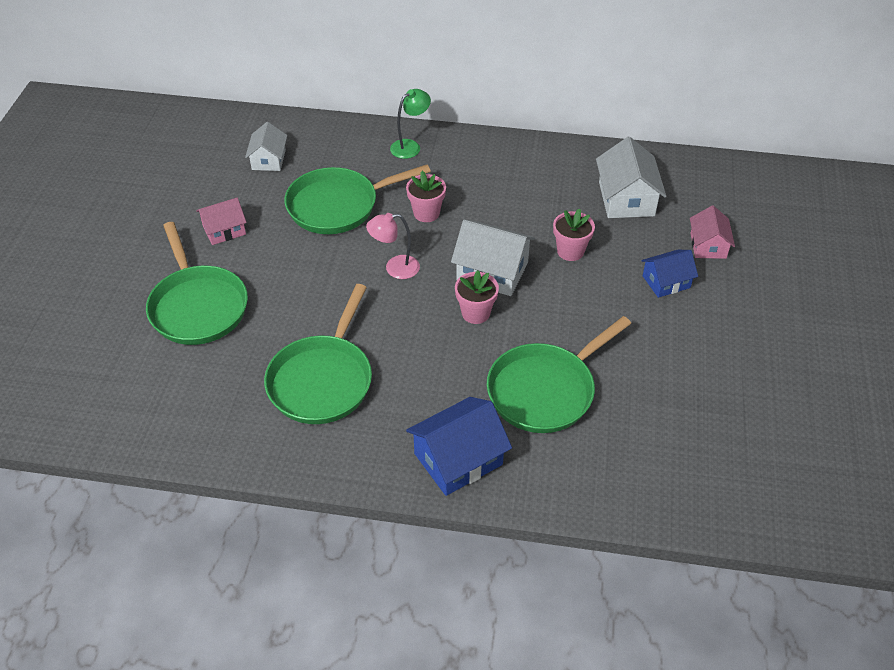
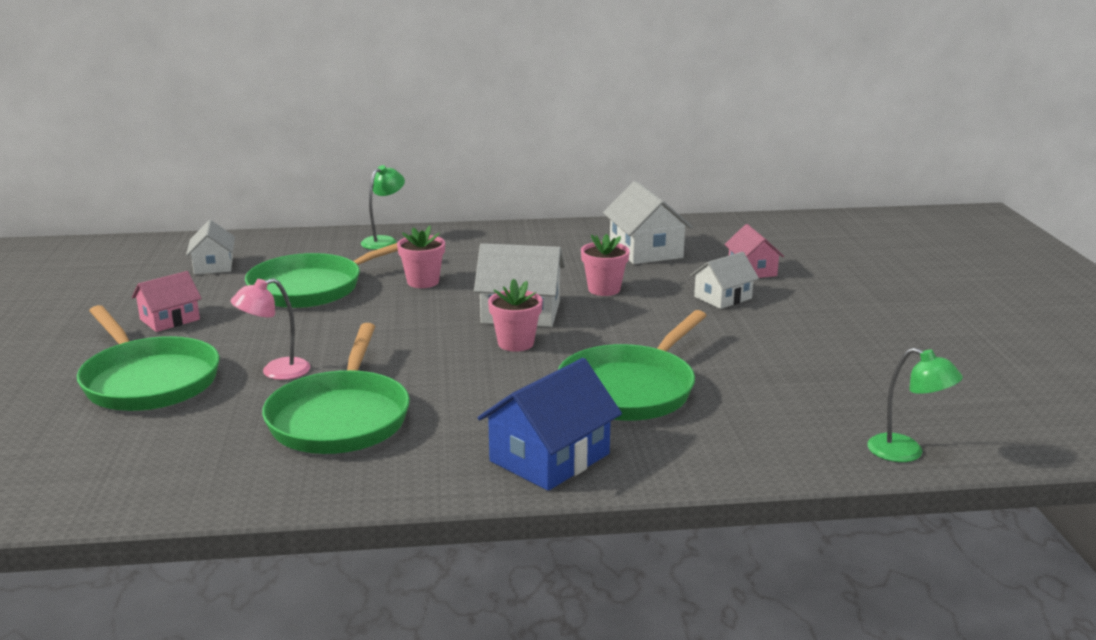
camera: 15 degrees left, 25 degrees down
pink lamp [366,213,420,279] -> pink lamp moved to [231,278,310,380]
blue house [641,250,698,298] -> white house [690,252,759,309]
none -> green lamp [867,348,963,462]

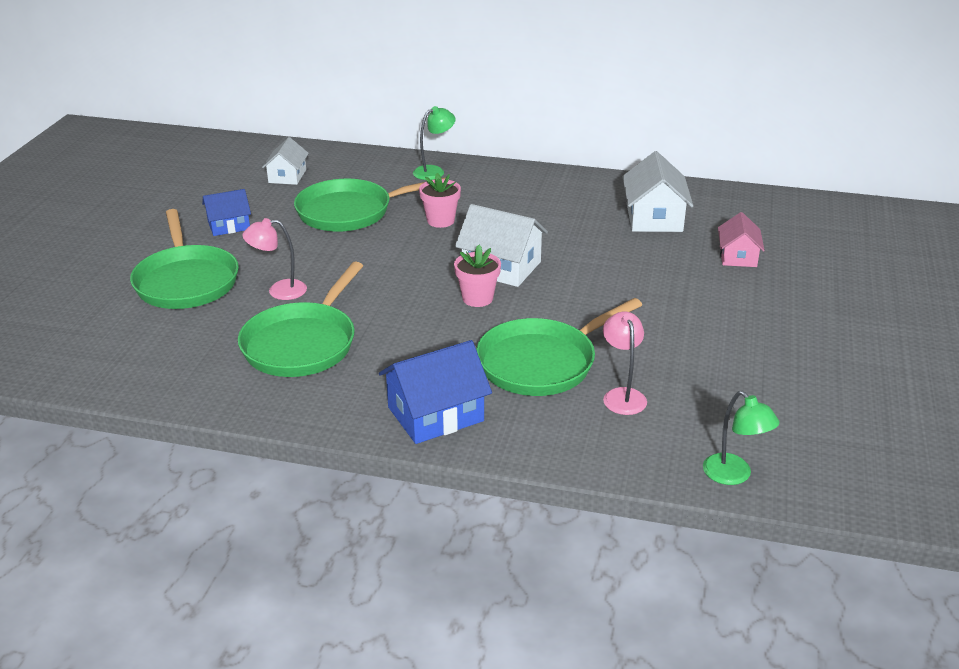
camera: 20 degrees right, 10 degrees up
pink house [132,271,202,332] -> blue house [202,189,251,236]
pink flower pot [581,234,630,296] -> none
white house [690,252,759,309] -> none
none -> pink lamp [603,312,647,415]

